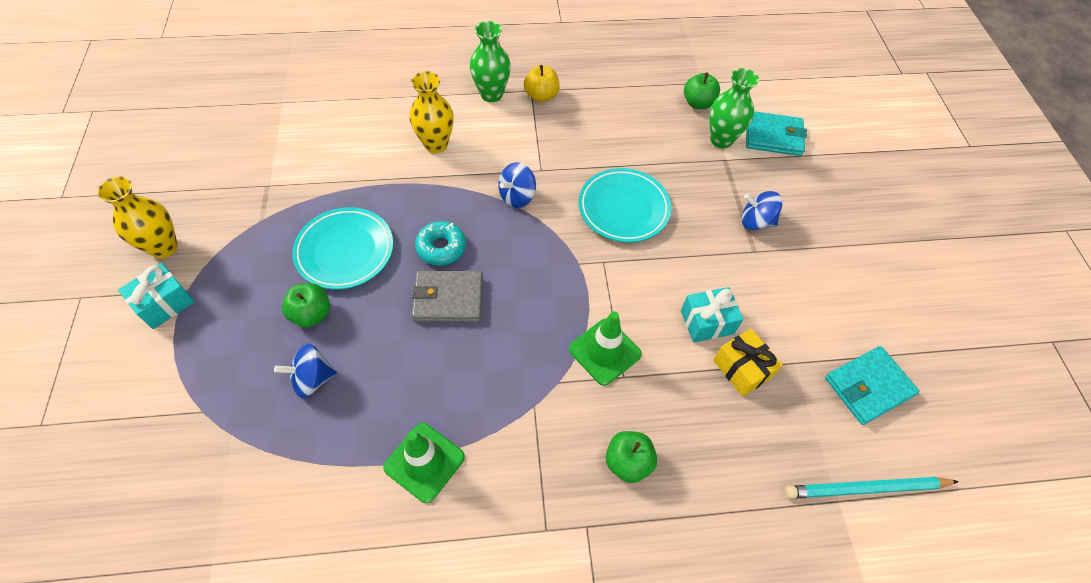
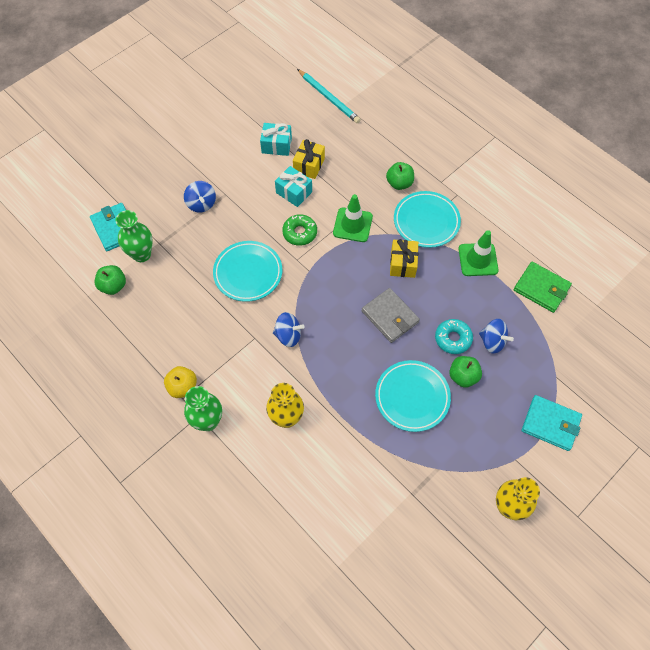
camera: 125 degrees left, 5 degrees up
turquoise gift [118,263,194,329] -> turquoise gift moved to [260,123,292,156]
turquoise donut [415,221,466,266] -> turquoise donut moved to [435,319,473,354]
turquoise wallet [825,346,920,425] -> turquoise wallet moved to [522,395,582,451]
none -> green donut [282,214,317,246]
none -> yellow gift [390,239,418,278]
none -> turquoise plate [394,191,461,248]
none -> green wallet [514,262,572,313]

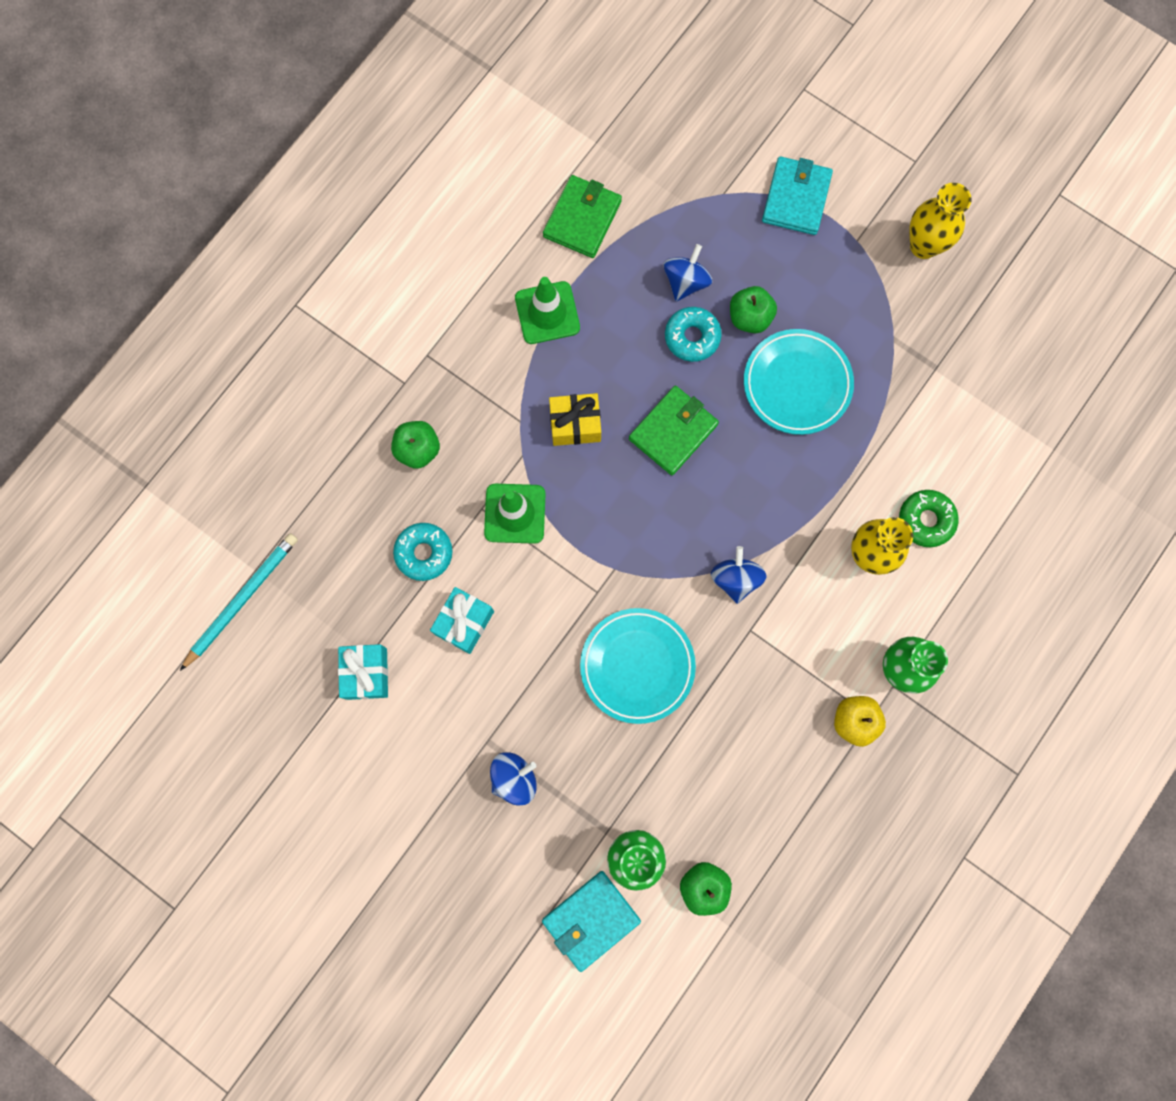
camera: 100 degrees left, 15 degrees up
green donut [282,214,317,246] -> green donut moved to [899,490,959,547]
yellow gift [293,139,325,179] -> none
grey wallet [362,288,420,343] -> green wallet [629,386,719,475]
turquoise plate [394,191,461,248] -> none
none -> turquoise donut [393,523,452,581]

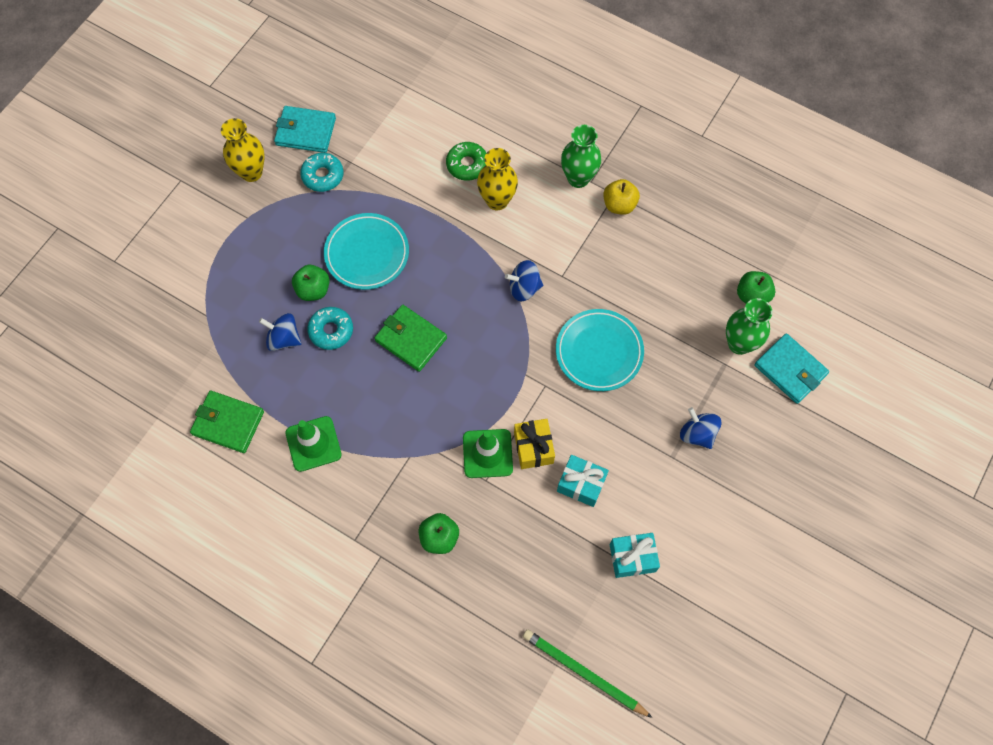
camera: 95 degrees left, 10 degrees down
turquoise pencil [180,533,298,671] -> green pencil [523,629,653,718]
turquoise donut [393,523,452,581] -> turquoise donut moved to [300,153,344,192]
yellow gift [549,393,601,446] -> yellow gift moved to [514,419,555,469]
turquoise wallet [762,156,833,235] -> turquoise wallet moved to [274,106,336,153]

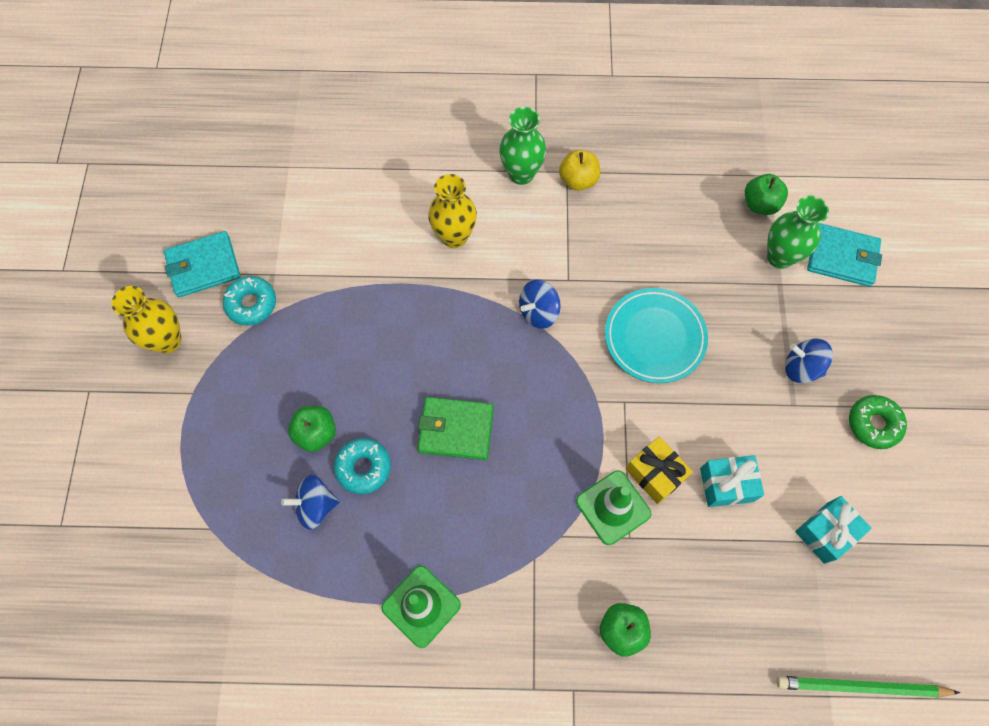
camera: 30 degrees left, 0 degrees up
green wallet [190,391,264,453] -> none
turquoise plate [324,213,409,290] -> none
green donut [446,142,486,181] -> green donut moved to [849,395,907,449]

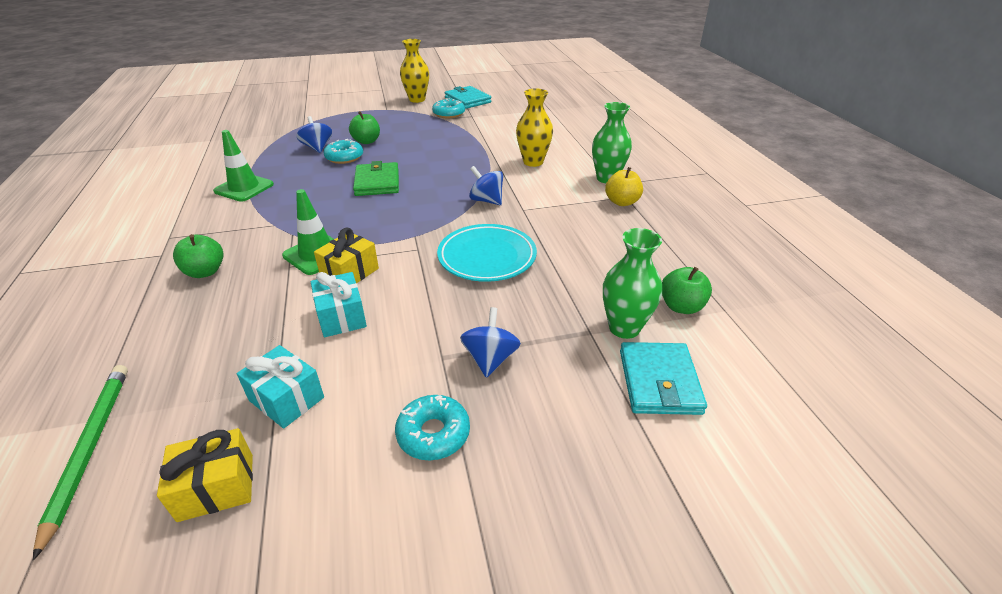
camera: 75 degrees right, 30 degrees down
green donut [849,395,907,449] -> turquoise donut [395,395,470,460]
none -> yellow gift [157,428,253,522]

